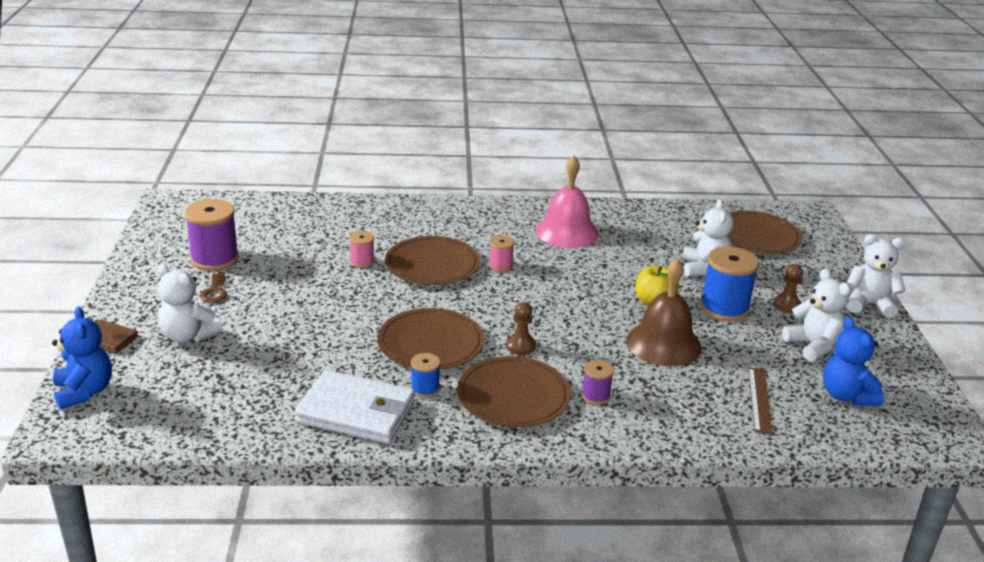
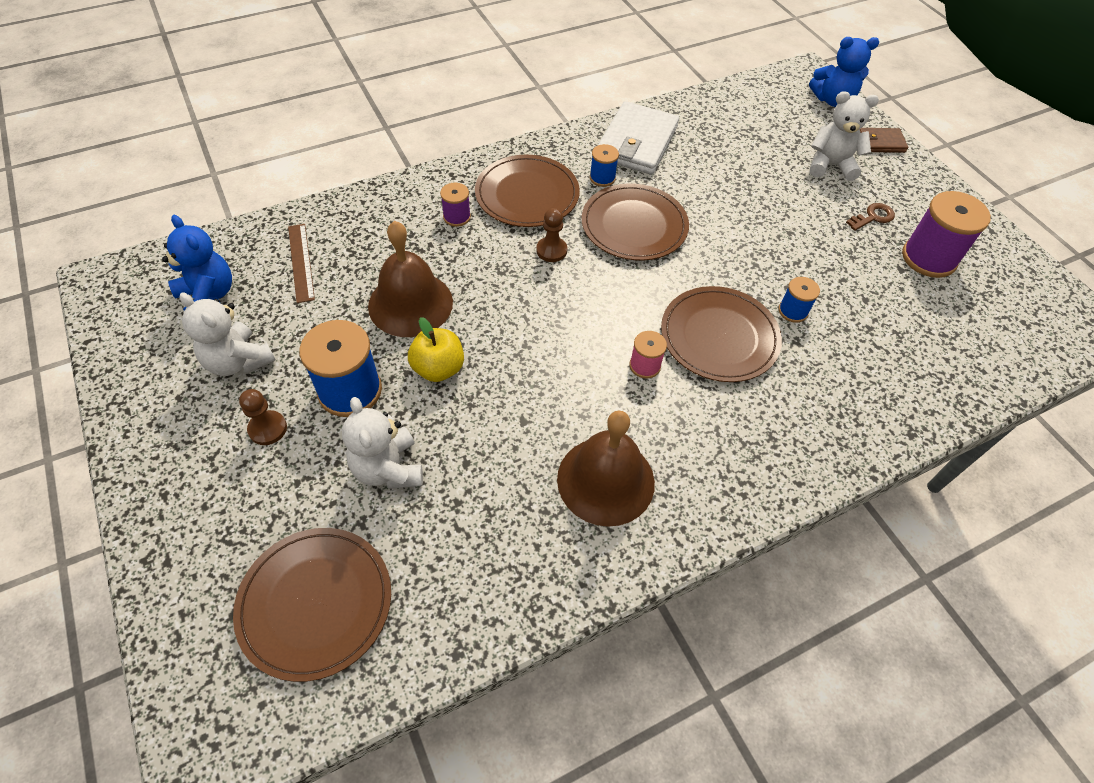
camera: 155 degrees right, 25 degrees up
blue teddy bear [52,307,112,410] -> blue teddy bear turned 45 degrees counterclockwise [809,37,879,107]
brown key [200,274,227,303] -> brown key turned 90 degrees clockwise [846,203,895,231]
white wallet [294,370,415,444] -> white wallet turned 60 degrees counterclockwise [597,101,679,175]
pink spool [349,231,375,268] -> blue spool [779,277,820,323]
pink bell [535,156,599,248] -> brown bell [557,411,655,527]
white teddy bear [847,234,905,318] -> none

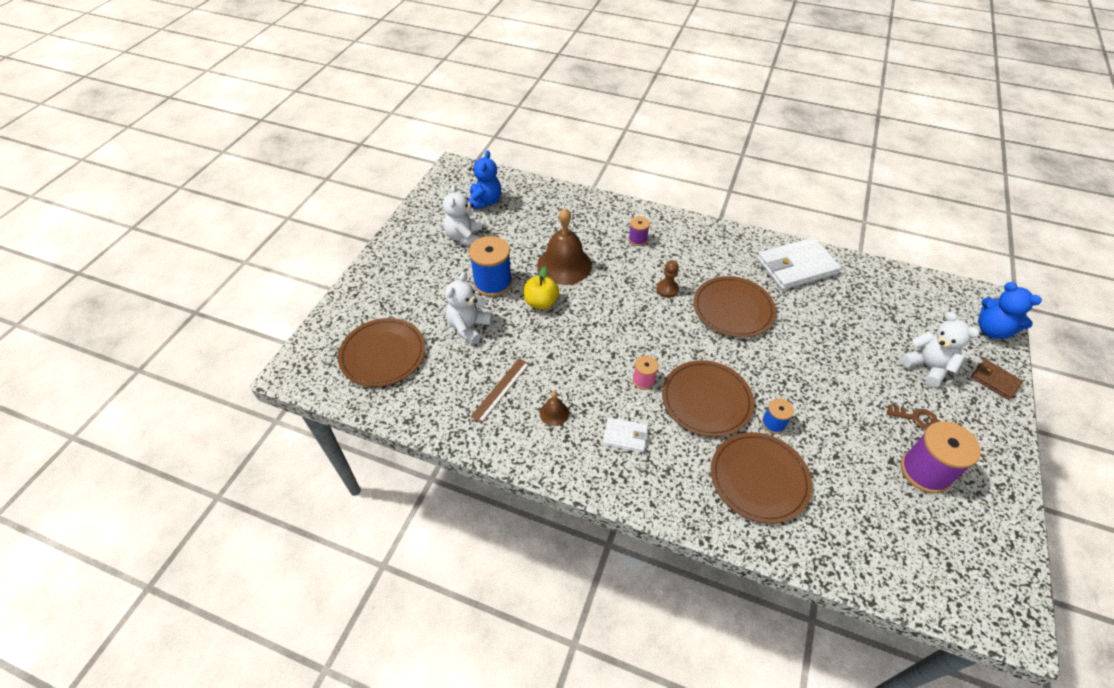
camera: 50 degrees right, 5 degrees down
brown pawn [239,389,287,445] -> none
brown ruler [288,224,315,303] -> brown ruler moved to [470,359,529,423]
brown plate [475,155,580,227] -> brown plate moved to [711,432,812,524]
brown bell [557,411,655,527] -> brown bell [540,391,569,426], size x0.45
blue spool [590,144,619,187] -> none
none -> white wallet [603,417,648,453]

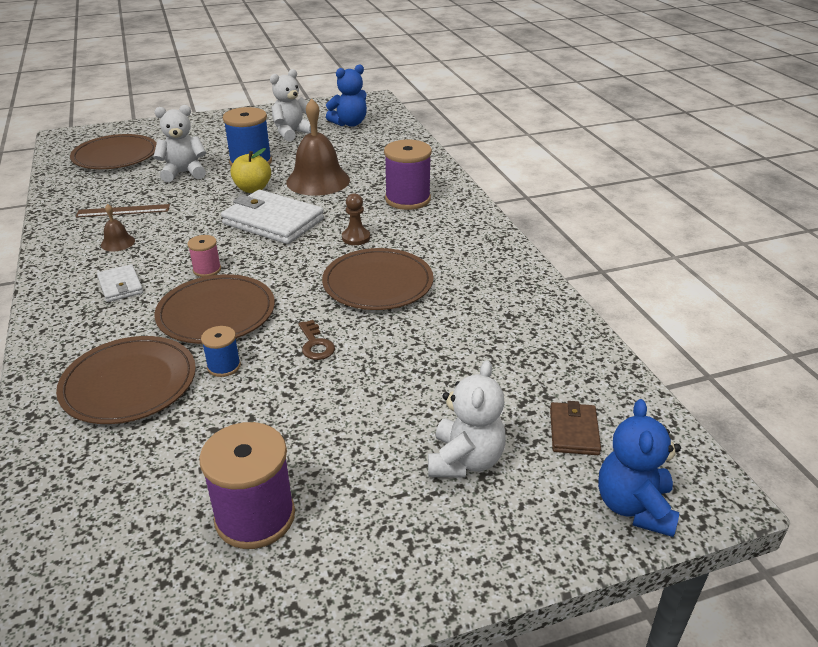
camera: 50 degrees right, 15 degrees down
purple spool [628,216,650,246] -> purple spool [384,140,432,210], size x1.92
white wallet [757,237,841,290] -> white wallet moved to [221,190,324,244]
brown key [887,405,938,429] -> brown key moved to [298,320,335,360]
brown wallet [971,359,1023,400] -> brown wallet moved to [550,401,601,455]

